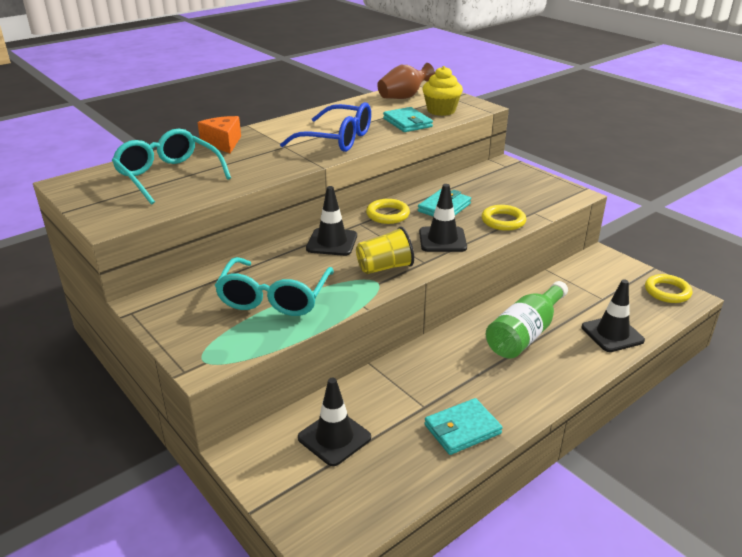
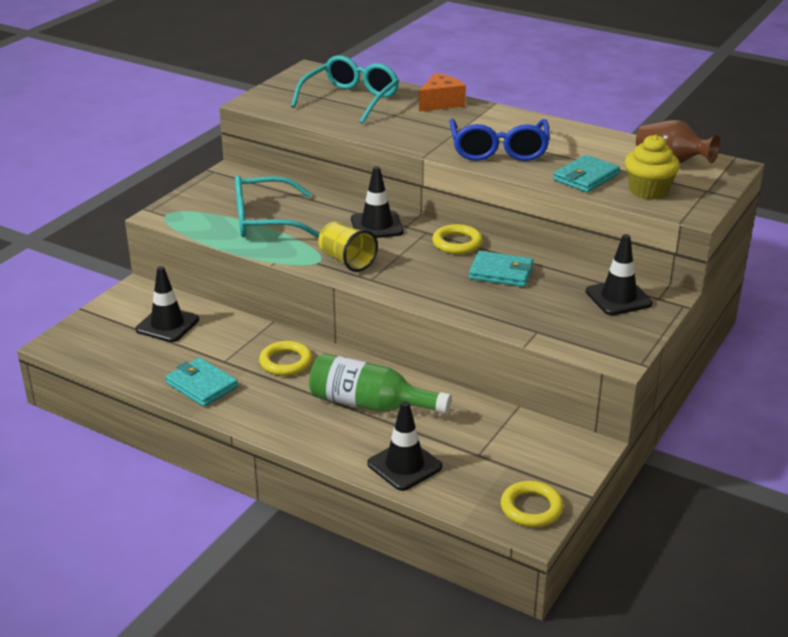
camera: 70 degrees right, 0 degrees up
black traffic cone [419,184,467,252] -> black traffic cone moved to [586,234,653,315]
yellow ring [481,205,526,231] -> yellow ring moved to [259,341,313,376]

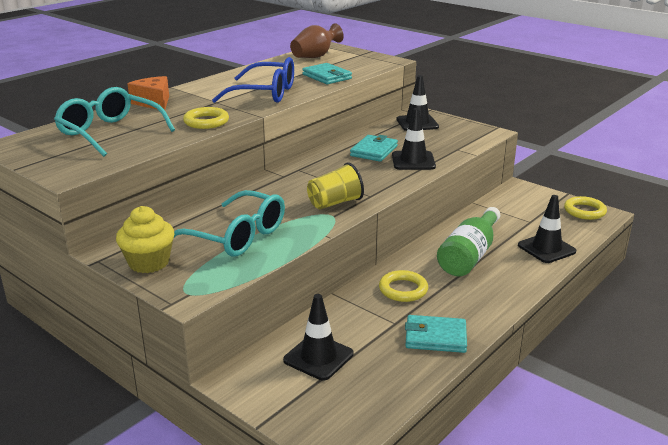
camera: 80 degrees left, 5 degrees down
turquoise wallet [166,357,238,407] -> turquoise wallet turned 45 degrees clockwise [405,315,467,353]
turquoise glasses [235,175,320,238] -> turquoise glasses turned 60 degrees counterclockwise [174,190,285,257]
black traffic cone [351,166,404,238] -> black traffic cone moved to [392,108,436,170]
yellow ring [432,224,483,254] -> yellow ring moved to [183,107,229,129]
yellow cupcake [625,135,680,200] -> yellow cupcake moved to [116,206,174,273]

